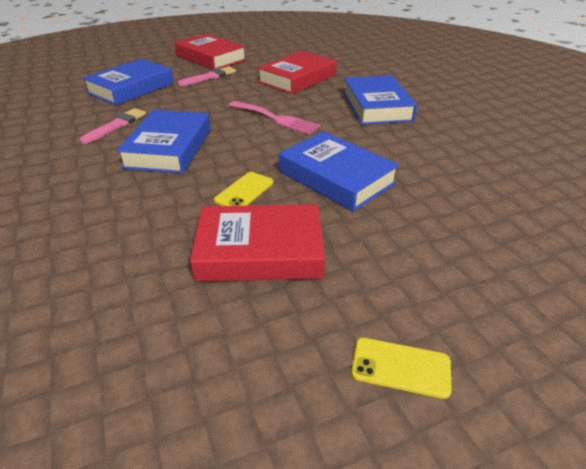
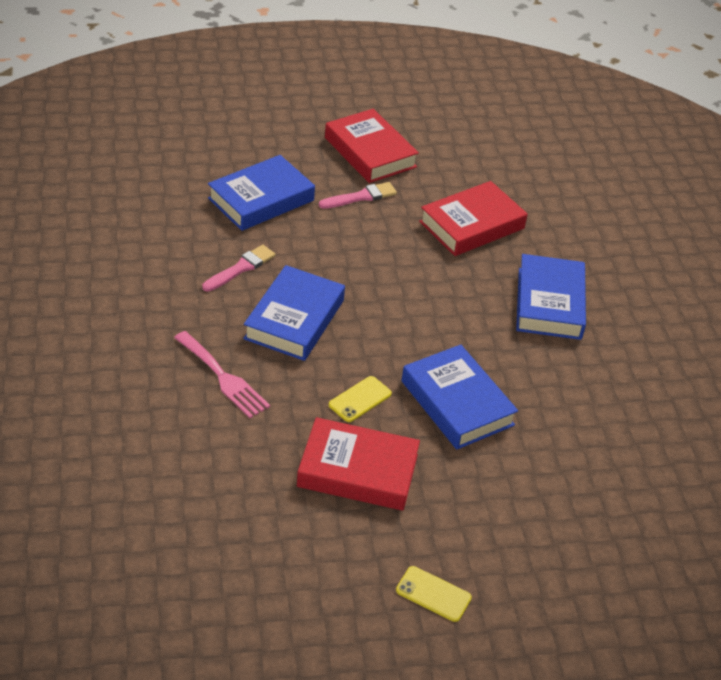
camera: 10 degrees right, 5 degrees up
pink fork [229,101,321,135] -> pink fork moved to [174,331,270,418]

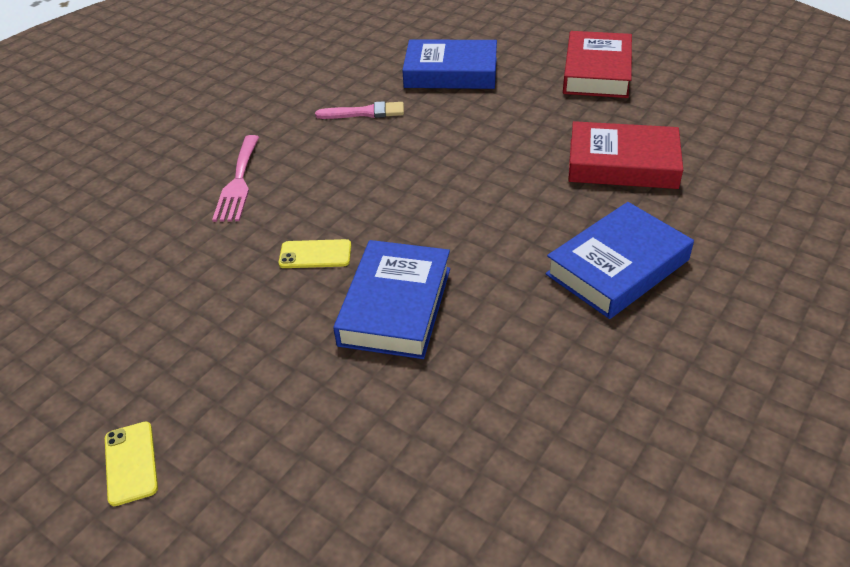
camera: 50 degrees right, 0 degrees up
blue book [243,265,345,361] -> none
red book [297,417,420,511] -> none
pink brush [319,182,397,209] -> none

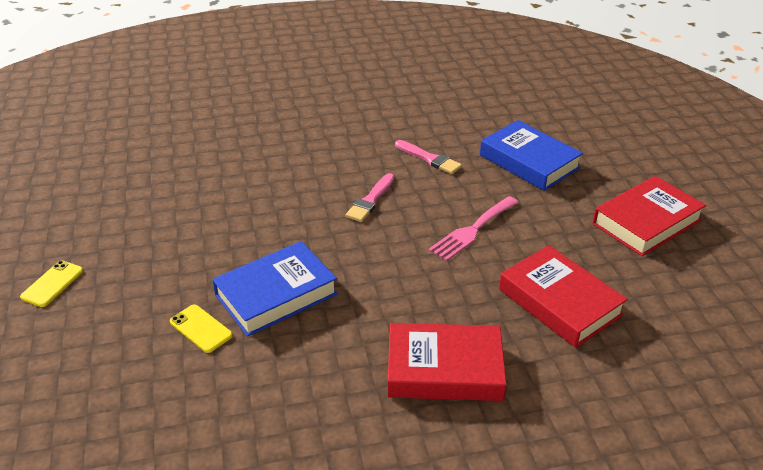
camera: 40 degrees right, 5 degrees down
pink fork [212,135,259,222] -> pink fork moved to [429,196,519,261]
yellow phone [279,239,351,268] -> yellow phone moved to [170,304,233,353]
blue book [546,202,694,319] -> red book [388,323,507,401]
none -> pink brush [345,173,395,222]

